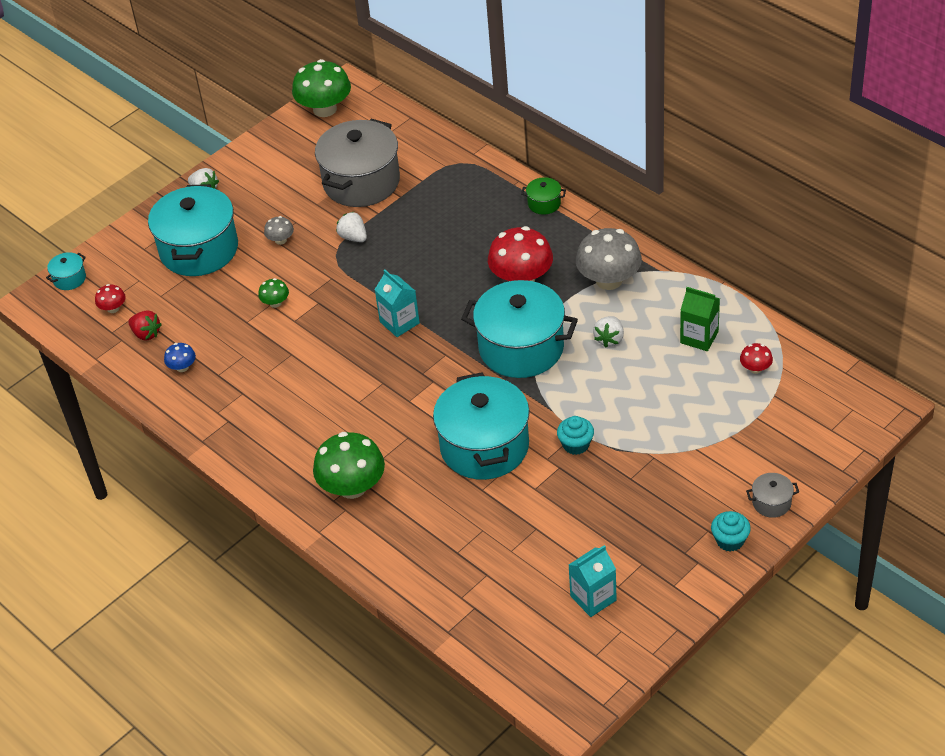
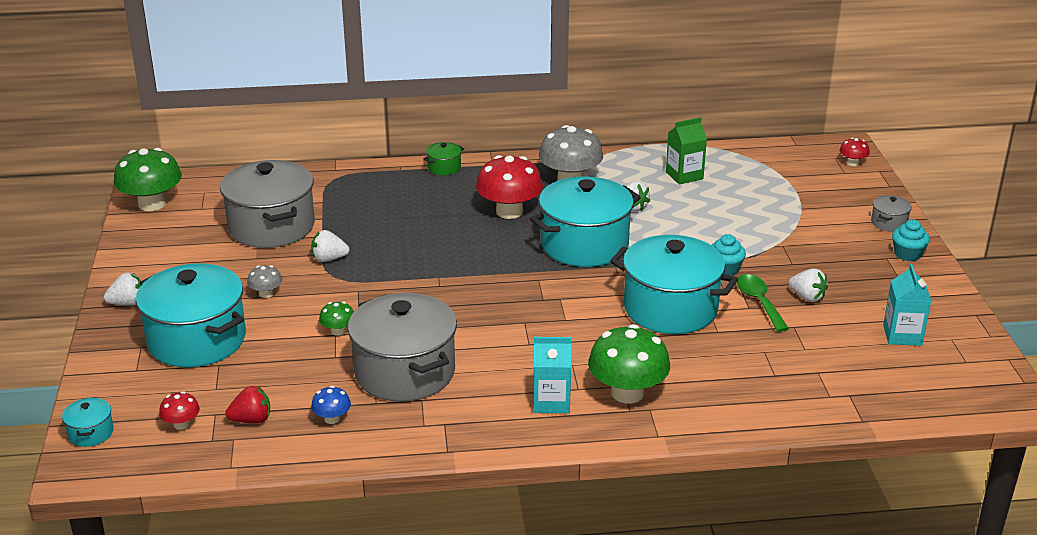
camera: 55 degrees left, 15 degrees down
turquoise carton [375,270,420,337] -> turquoise carton moved to [534,337,571,413]
red mushroom [740,343,773,374] -> red mushroom moved to [839,138,870,166]
none -> grey pot [348,293,457,402]
none -> green spoon [737,274,789,332]
none -> white strawberry [788,269,828,302]

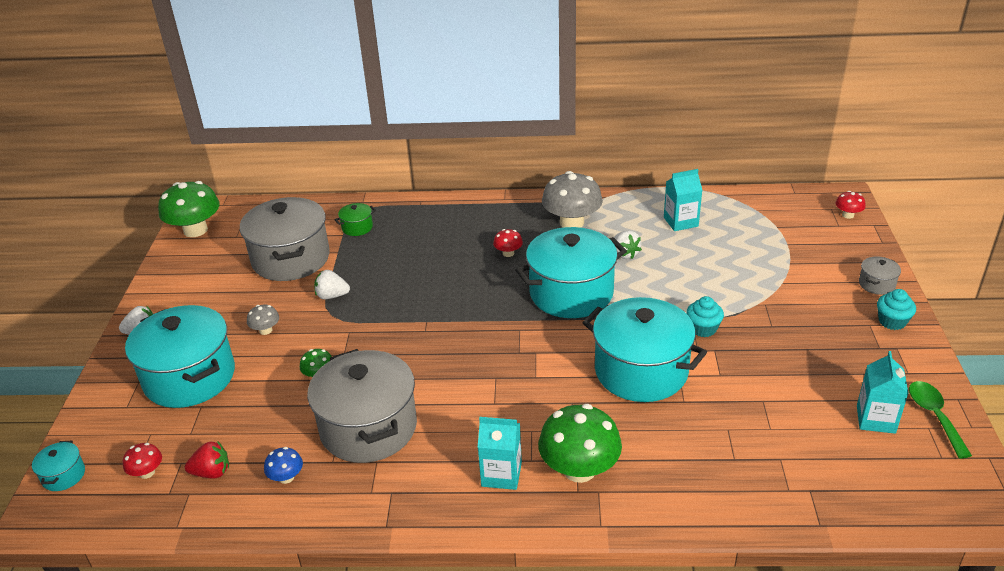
camera: 10 degrees right, 5 degrees up
green pot [423,142,464,175] -> green pot moved to [335,203,376,236]
red mushroom [476,155,543,219] -> red mushroom [493,229,523,257], size x0.47
green carton [666,117,707,185] -> turquoise carton [664,169,702,231]
green spoon [737,274,789,332] -> green spoon moved to [909,381,972,459]
white strawberry [788,269,828,302] -> none

